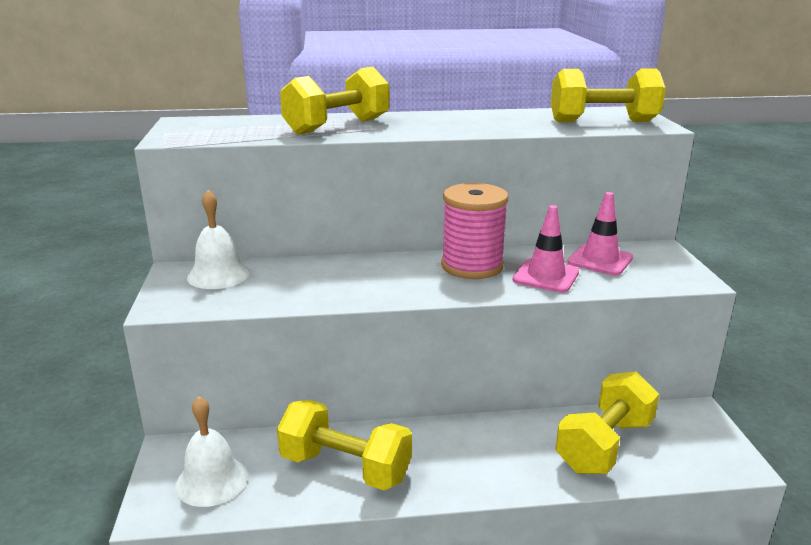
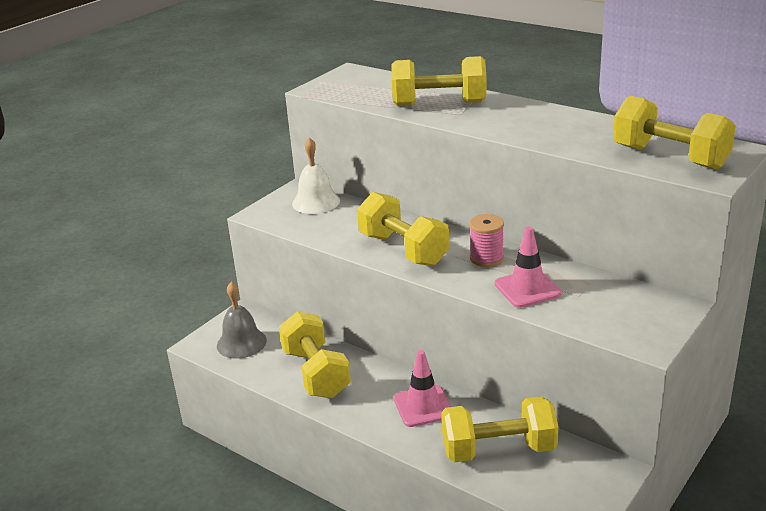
camera: 45 degrees right, 5 degrees up
white bell [175,396,248,507] -> grey bell [217,282,267,358]
pink spool [441,183,509,279] -> pink spool [470,214,504,267], size x0.59
pink traffic cone [567,192,633,275] -> pink traffic cone moved to [394,350,452,427]
none -> yellow dumbbell [357,192,449,266]

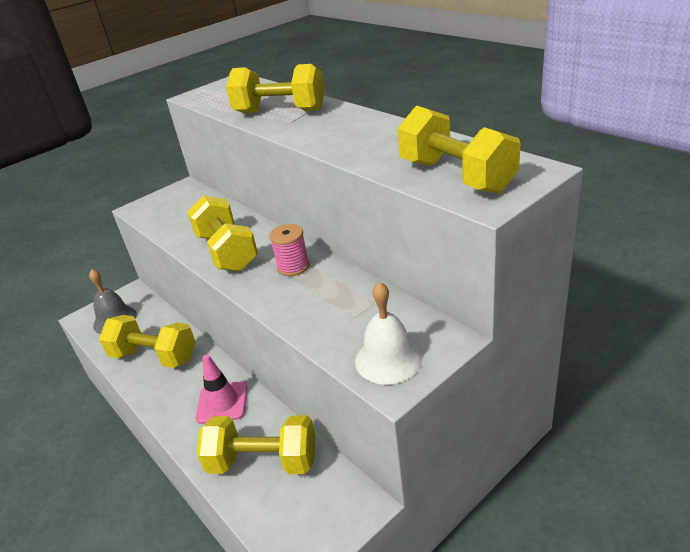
camera: 15 degrees right, 5 degrees up
yellow dumbbell [279,311,351,398] -> yellow dumbbell turned 60 degrees counterclockwise [99,315,196,368]
white bell [292,137,340,214] -> white bell moved to [355,282,422,385]
pink traffic cone [494,226,562,308] -> none

